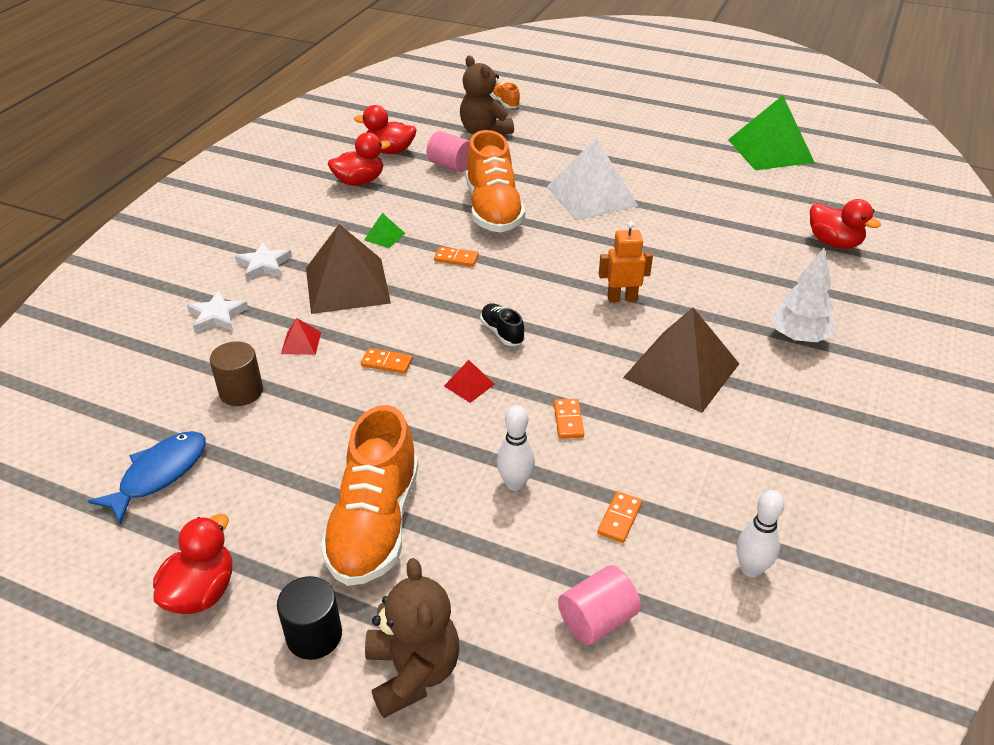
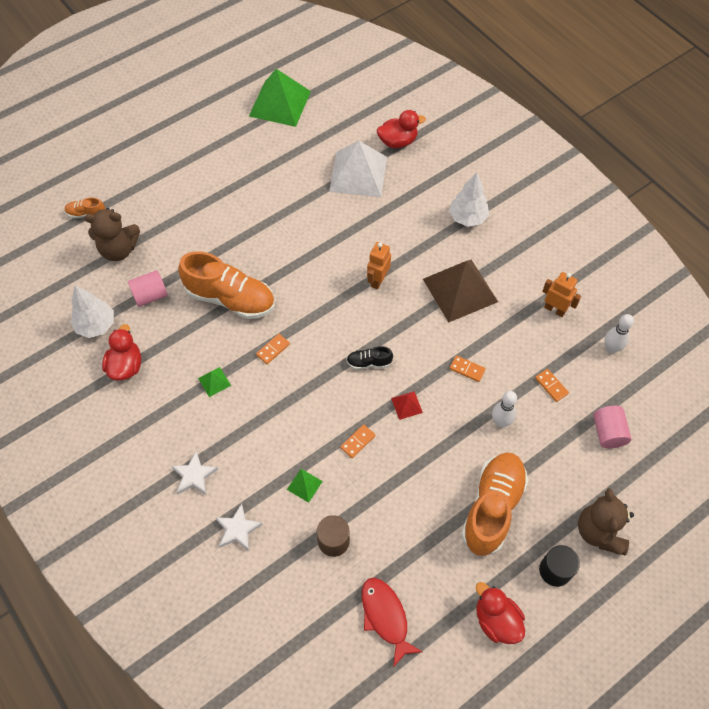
camera: 60 degrees left, 20 degrees up
blue fish [88,431,206,525] -> red fish [362,578,423,667]
red pyramid [281,318,321,355] -> green pyramid [287,469,323,503]
brown pyramid [306,224,391,314] -> none
orange shoe [320,405,419,586] -> orange shoe turned 105 degrees counterclockwise [461,452,528,556]
red duck [354,105,416,154] -> white tree [71,286,114,338]
brown teddy bear [365,558,460,718] -> brown teddy bear turned 105 degrees counterclockwise [578,488,634,556]
white pyramid [547,138,638,221] -> white pyramid moved to [329,141,387,197]
none -> orange robot [542,272,581,317]

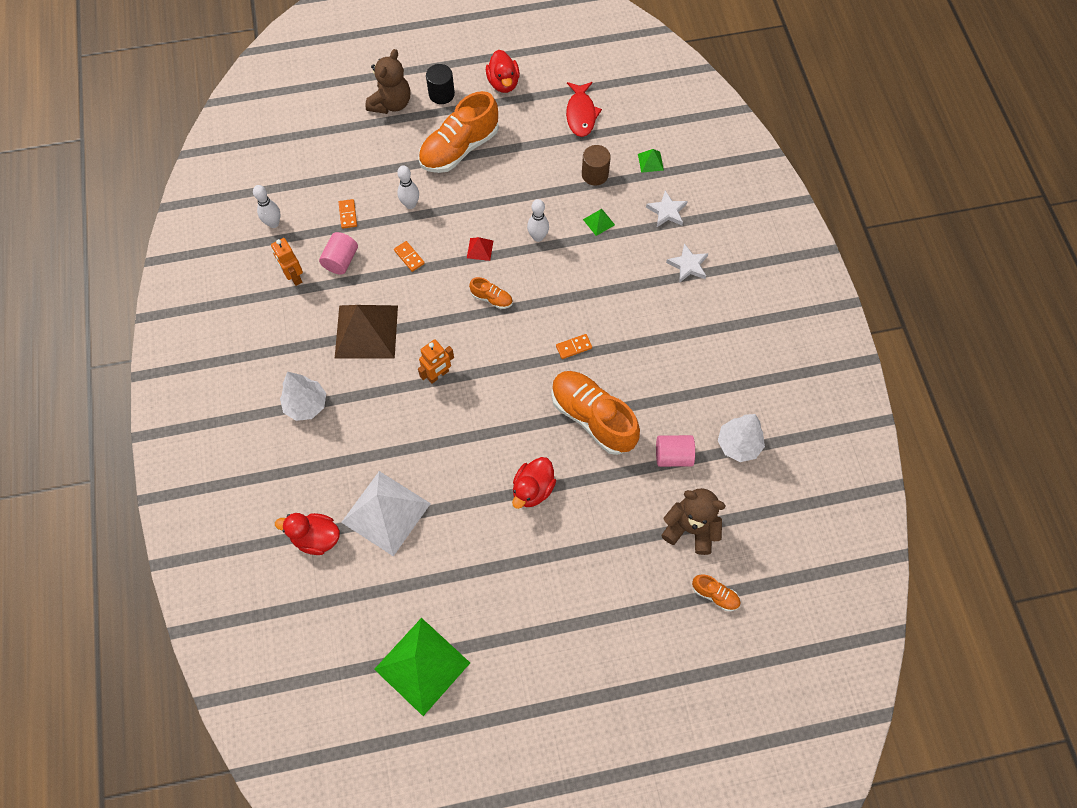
camera: 155 degrees left, 5 degrees up
red duck [102,324,141,381] -> red duck moved to [512,457,556,509]
green pyramid [198,367,231,397] -> green pyramid moved to [638,149,664,173]
orange domino [340,424,375,458] -> white bowling pin [527,199,549,242]
black shoe [346,346,393,369] -> orange shoe [469,277,513,309]
pink cylinder [593,406,632,448] -> pink cylinder moved to [319,232,358,274]

